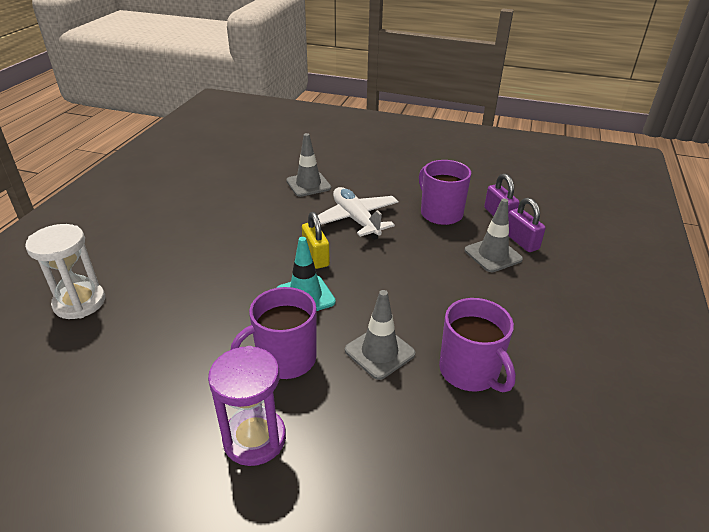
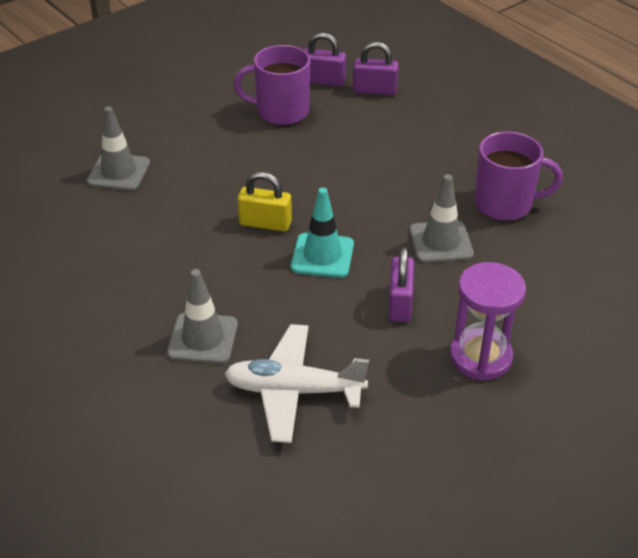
camera: 55 degrees left, 5 degrees up
white hourglass [25,224,105,319] -> none
purple mug [231,287,317,379] -> purple padlock [388,247,414,322]
white plane [317,187,399,240] -> white plane moved to [224,324,369,443]
grey traffic cone [465,198,523,272] -> grey traffic cone moved to [167,269,238,364]

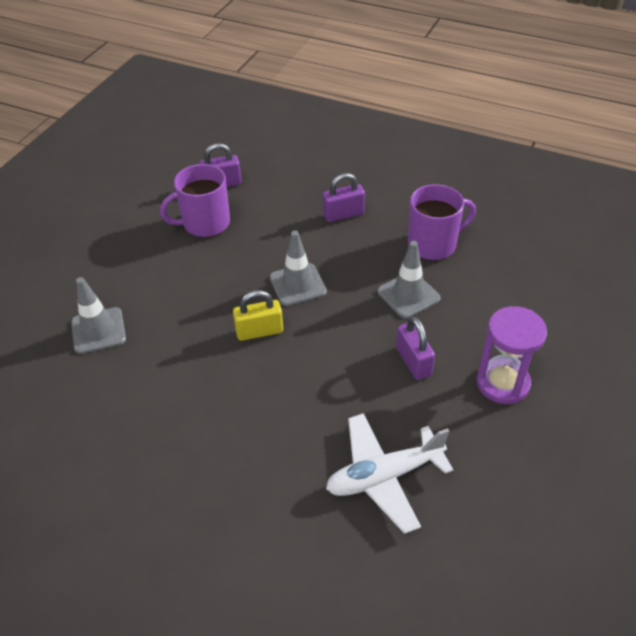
camera: 25 degrees left, 5 degrees up
grey traffic cone [167,269,238,364] -> grey traffic cone moved to [270,231,327,306]
turquoise traffic cone [291,188,354,278] -> none
purple padlock [353,42,399,95] -> purple padlock moved to [323,173,365,222]

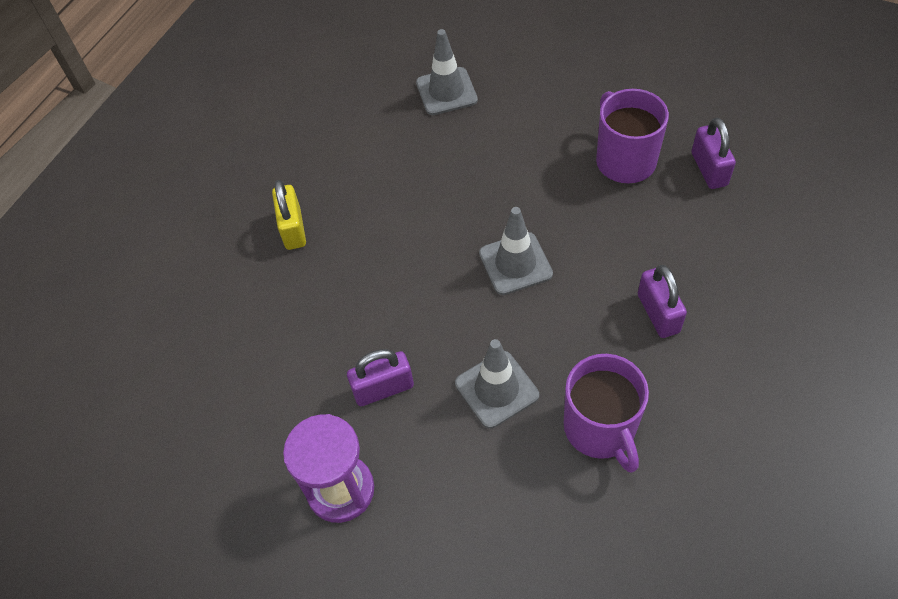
camera: 95 degrees right, 10 degrees up
yellow padlock [233,290,283,341] -> yellow padlock moved to [272,180,306,250]
white plane [326,413,453,534] -> none

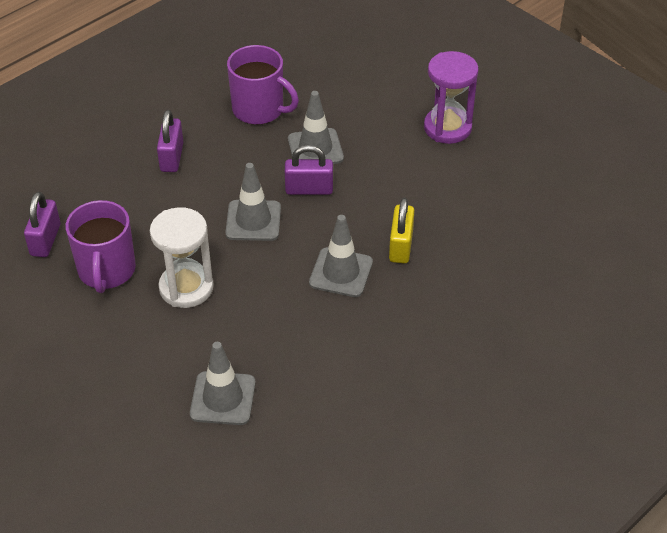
camera: 165 degrees left, 10 degrees down
yellow padlock [272,180,306,250] -> yellow padlock moved to [389,198,415,264]
purple padlock [347,349,414,406] -> purple padlock moved to [285,145,333,195]
purple mug [564,354,649,473] -> purple mug turned 120 degrees clockwise [227,45,299,125]
none -> white hourglass [150,207,214,308]
none -> grey traffic cone [309,215,373,297]

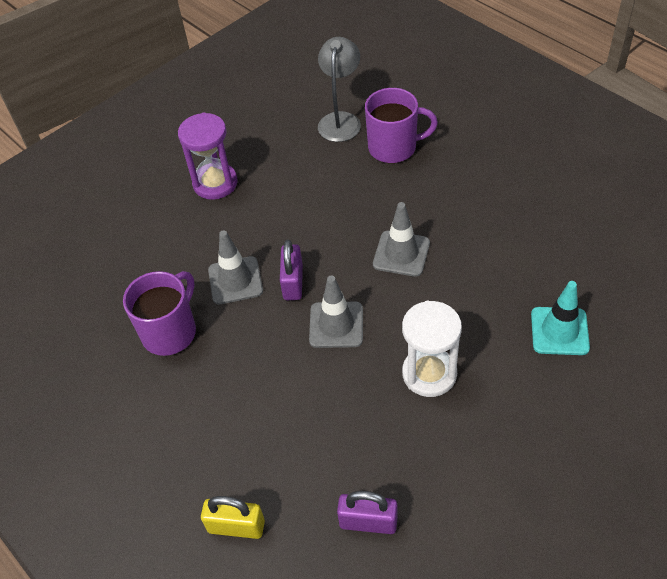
camera: 85 degrees left, 5 degrees up
purple mug [65,200,136,293] -> purple mug moved to [365,88,438,163]
purple padlock [157,110,183,172] -> none
grey traffic cone [190,342,256,425] -> turquoise traffic cone [531,281,590,355]
yellow padlock [389,198,415,264] -> yellow padlock moved to [201,496,265,539]
none -> grey lamp [318,37,361,142]

